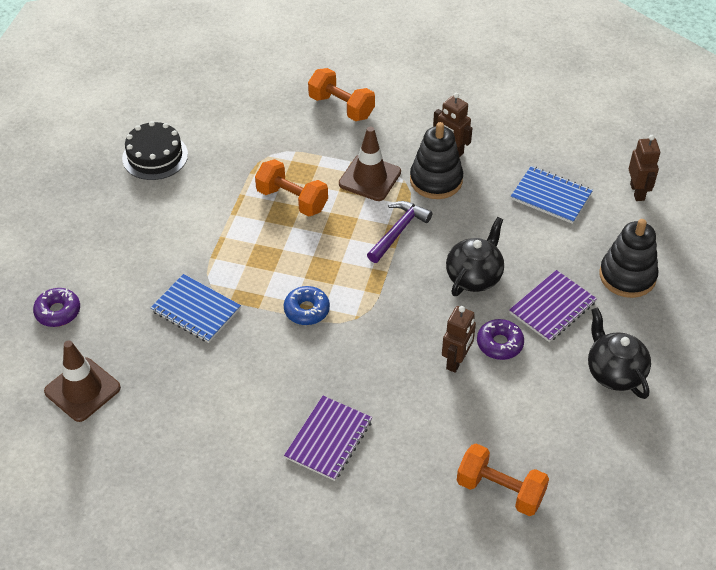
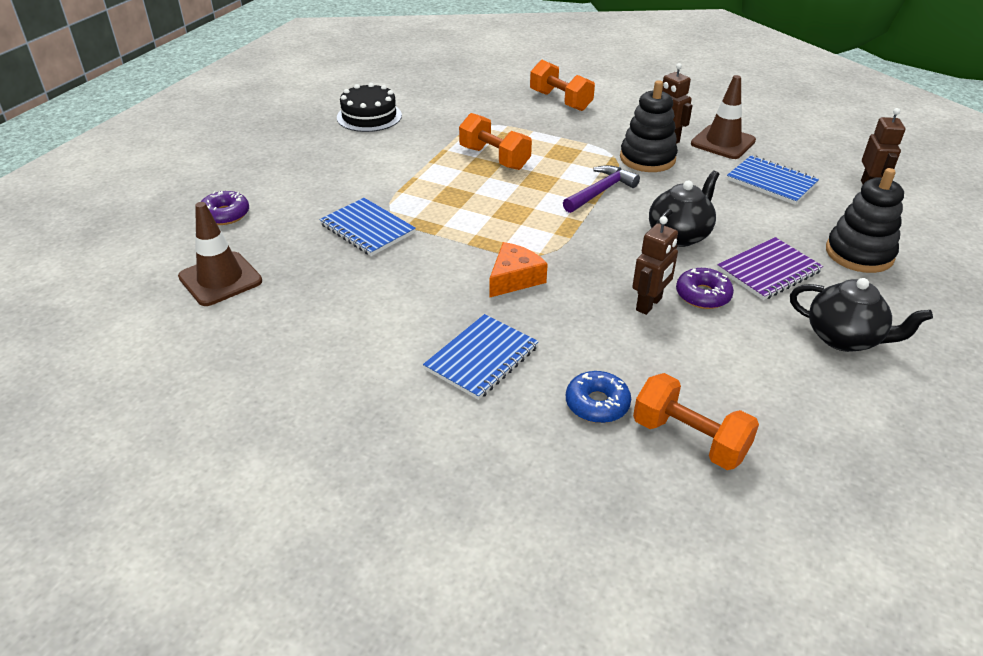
camera: 10 degrees right, 10 degrees down
blue donut [284,286,330,325] -> blue donut moved to [566,371,631,423]
purple notebook [284,396,372,481] -> blue notebook [423,314,539,400]
brown traffic cone [339,127,401,201] -> brown traffic cone moved to [691,75,756,159]
black teapot [588,307,651,399] -> black teapot turned 135 degrees clockwise [790,278,933,352]
none -> orange cheese [489,242,548,298]

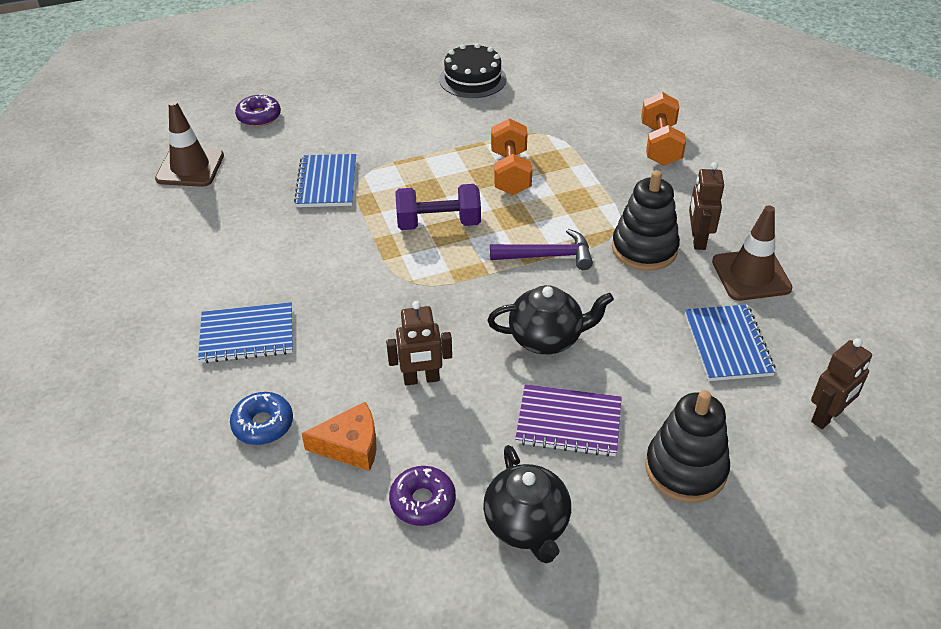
camera: 45 degrees right, 5 degrees up
orange cheese [489,242,548,298] -> orange cheese moved to [301,402,377,471]
orange dumbbell [633,373,759,470] -> none
purple donut [676,268,734,309] -> purple donut moved to [389,466,456,526]
none -> purple dumbbell [395,184,481,230]

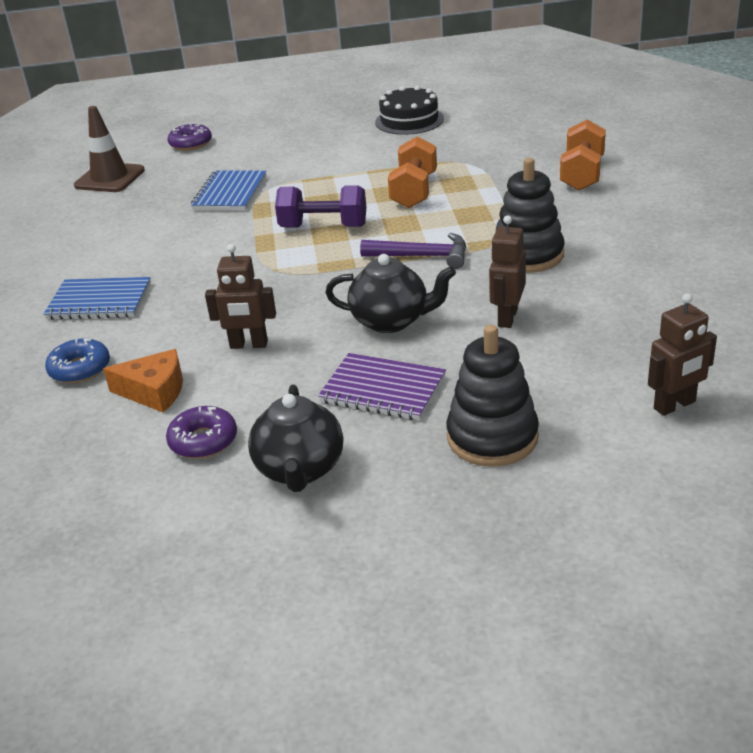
camera: 15 degrees right, 10 degrees down
blue notebook [685,304,776,381] -> none
brown robot [689,162,724,250] -> brown robot moved to [489,215,526,328]
brown traffic cone [712,205,793,301] -> none

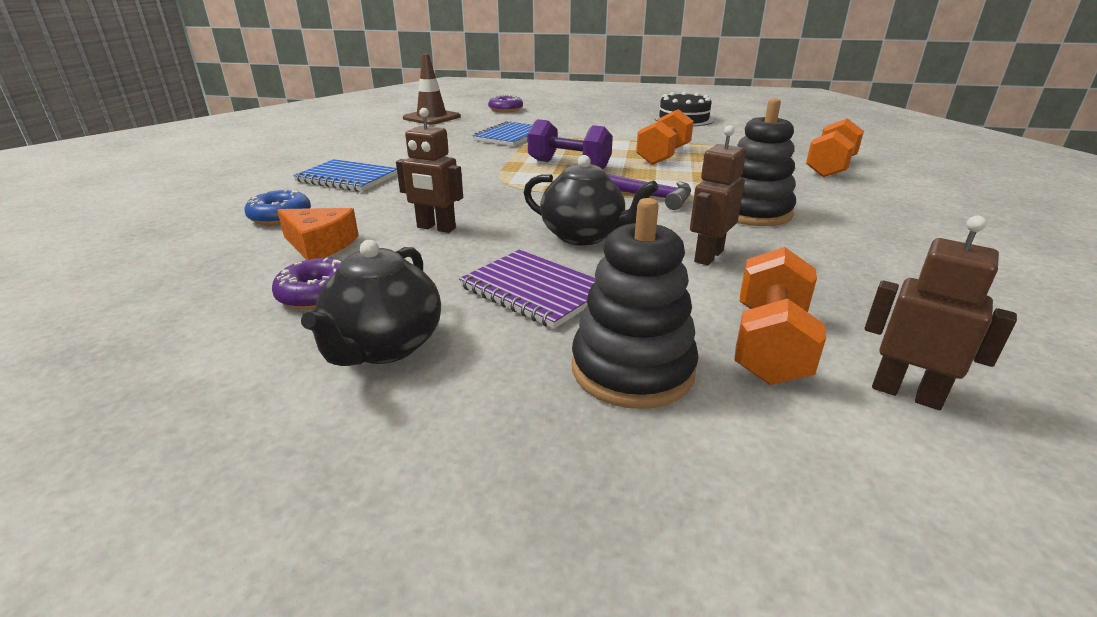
camera: 15 degrees right, 5 degrees down
brown robot [648,293,717,416] -> brown robot turned 135 degrees counterclockwise [864,215,1017,410]
none -> orange dumbbell [734,247,826,385]

